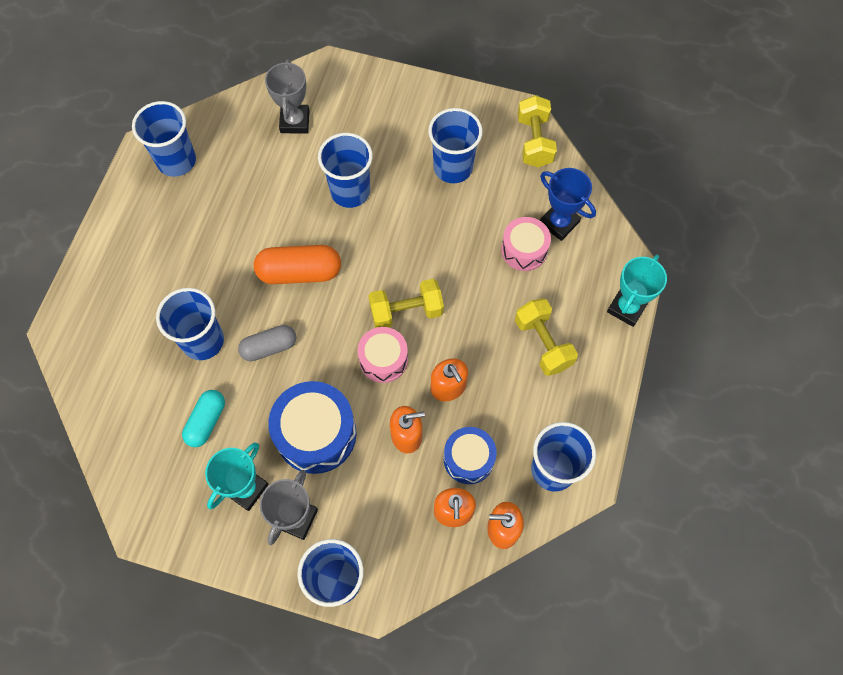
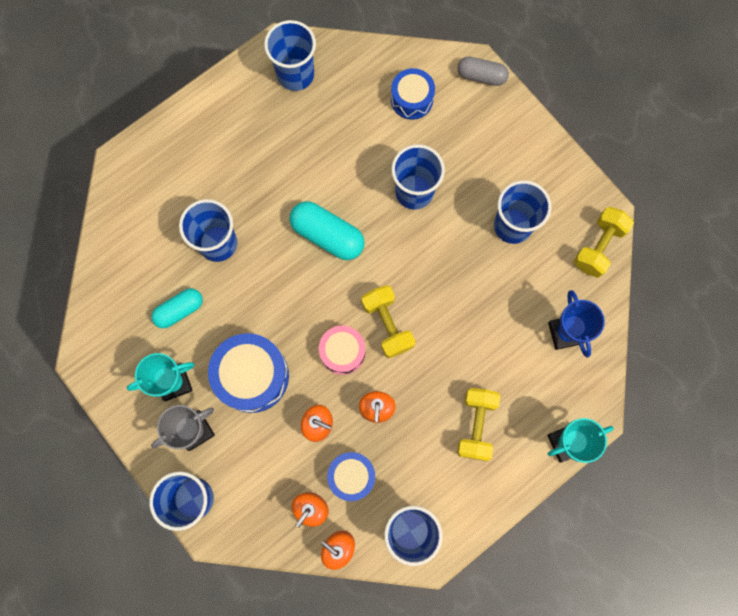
camera: 35 degrees right, 10 degrees up
grey capsule [238,325,296,361] -> grey capsule moved to [458,57,509,86]
orange capsule [254,245,341,284] -> turquoise capsule [290,201,365,260]
grey trophy [265,59,310,133] -> blue drum [391,68,435,120]
yellow dumbbell [369,279,444,328] -> yellow dumbbell turned 45 degrees clockwise [361,285,415,358]
pink drum [501,217,551,271] -> none

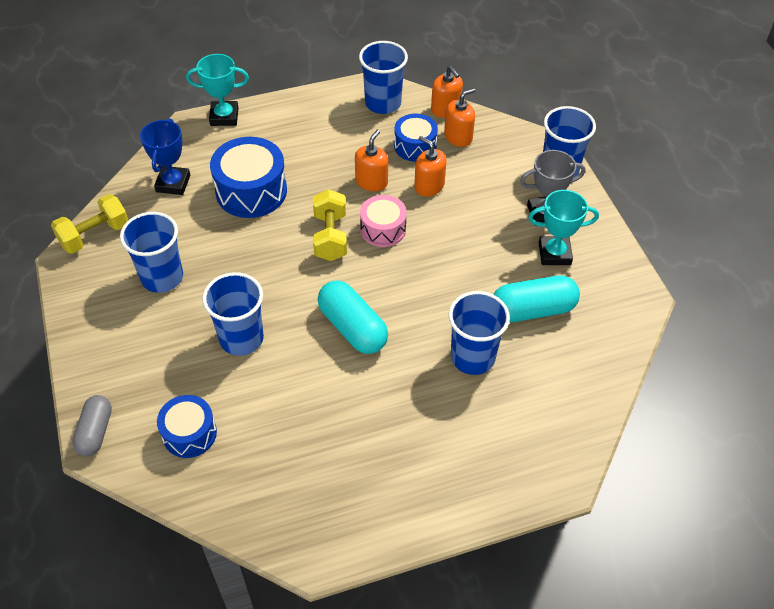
camera: 160 degrees left, 25 degrees down
turquoise capsule [151,288,203,328] -> turquoise capsule [493,275,580,322], size x1.51
blue drum [208,333,289,413] -> blue drum moved to [210,137,287,218]
blue cup [264,20,316,91] -> none
yellow dumbbell [457,388,500,461] -> none
grey capsule [458,57,509,86] -> grey capsule turned 60 degrees clockwise [72,395,112,456]

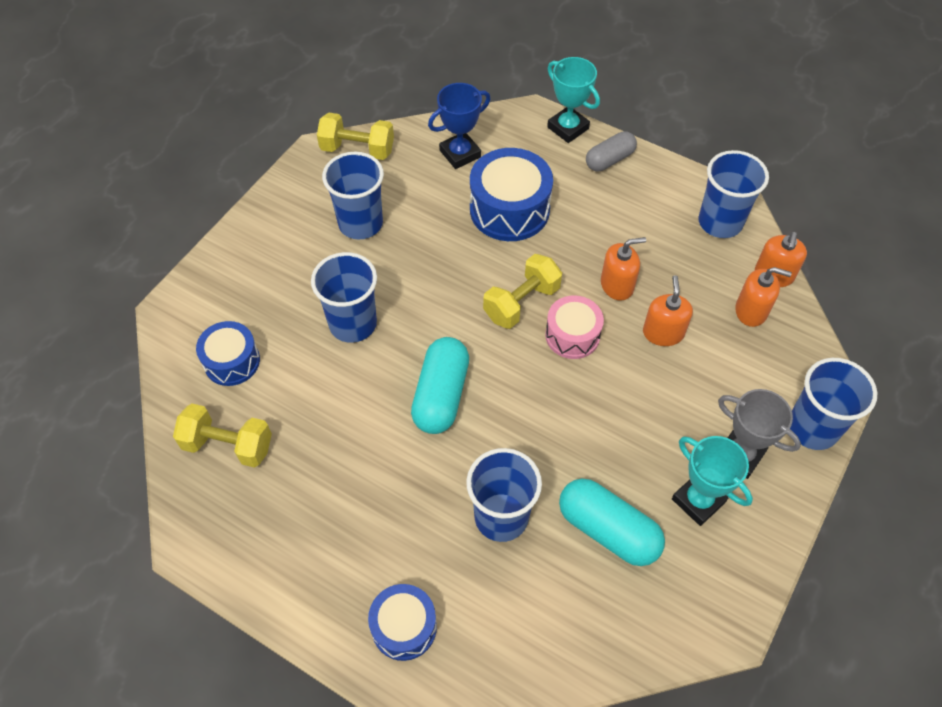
camera: 50 degrees right, 5 degrees up
grey capsule [72,395,112,456] -> grey capsule moved to [586,131,637,171]
blue drum [394,114,438,162] -> blue drum moved to [368,584,437,661]
none -> yellow dumbbell [173,403,272,468]

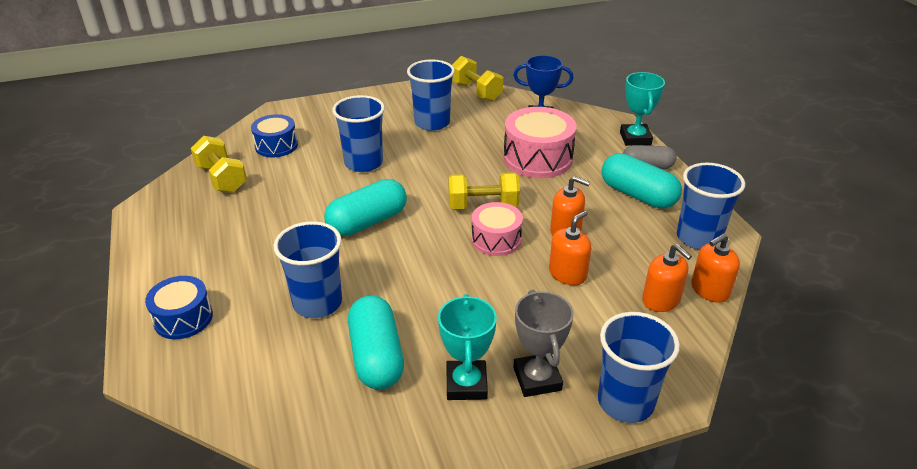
camera: 40 degrees right, 20 degrees down
blue drum [470,148,553,241] -> pink drum [503,107,577,178]
none -> turquoise capsule [601,153,682,209]

